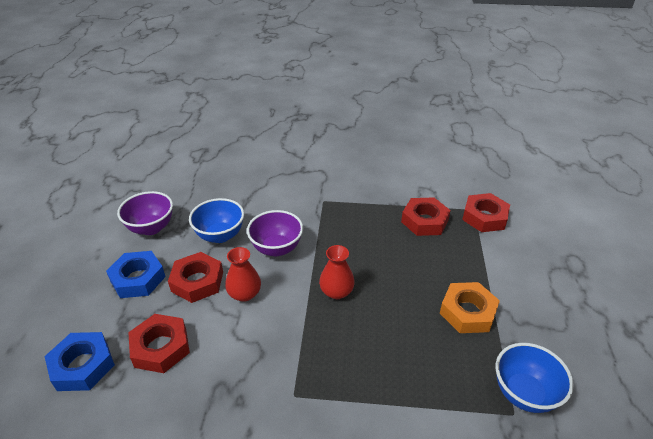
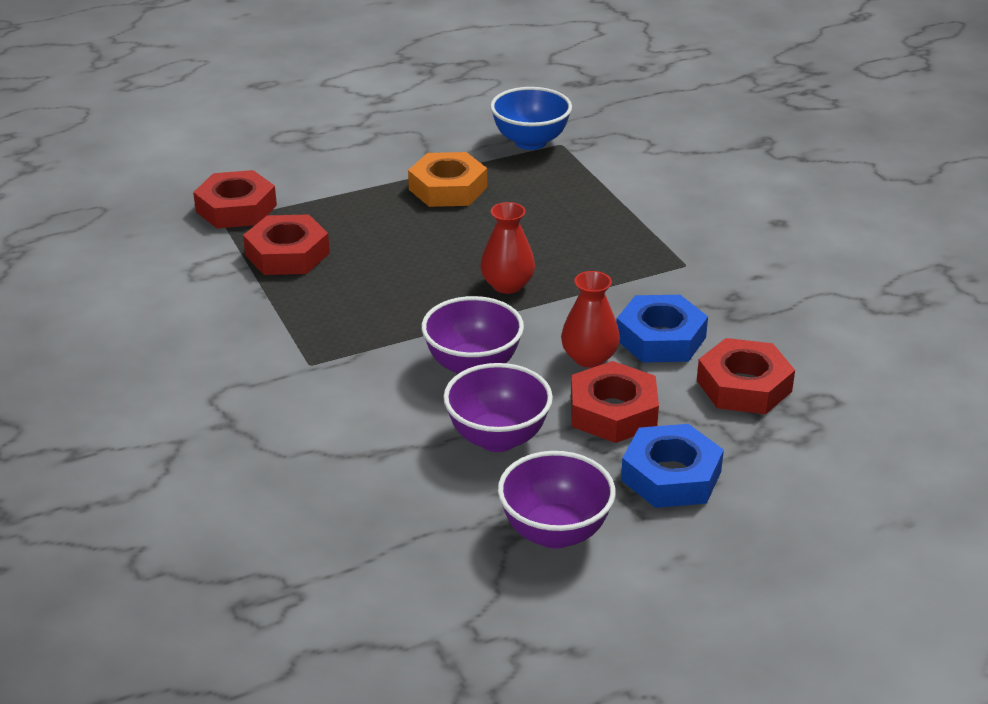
camera: 120 degrees left, 5 degrees down
blue nut [44,332,115,391] -> blue nut moved to [616,295,708,363]
blue bowl [189,198,244,243] -> purple bowl [443,363,553,452]

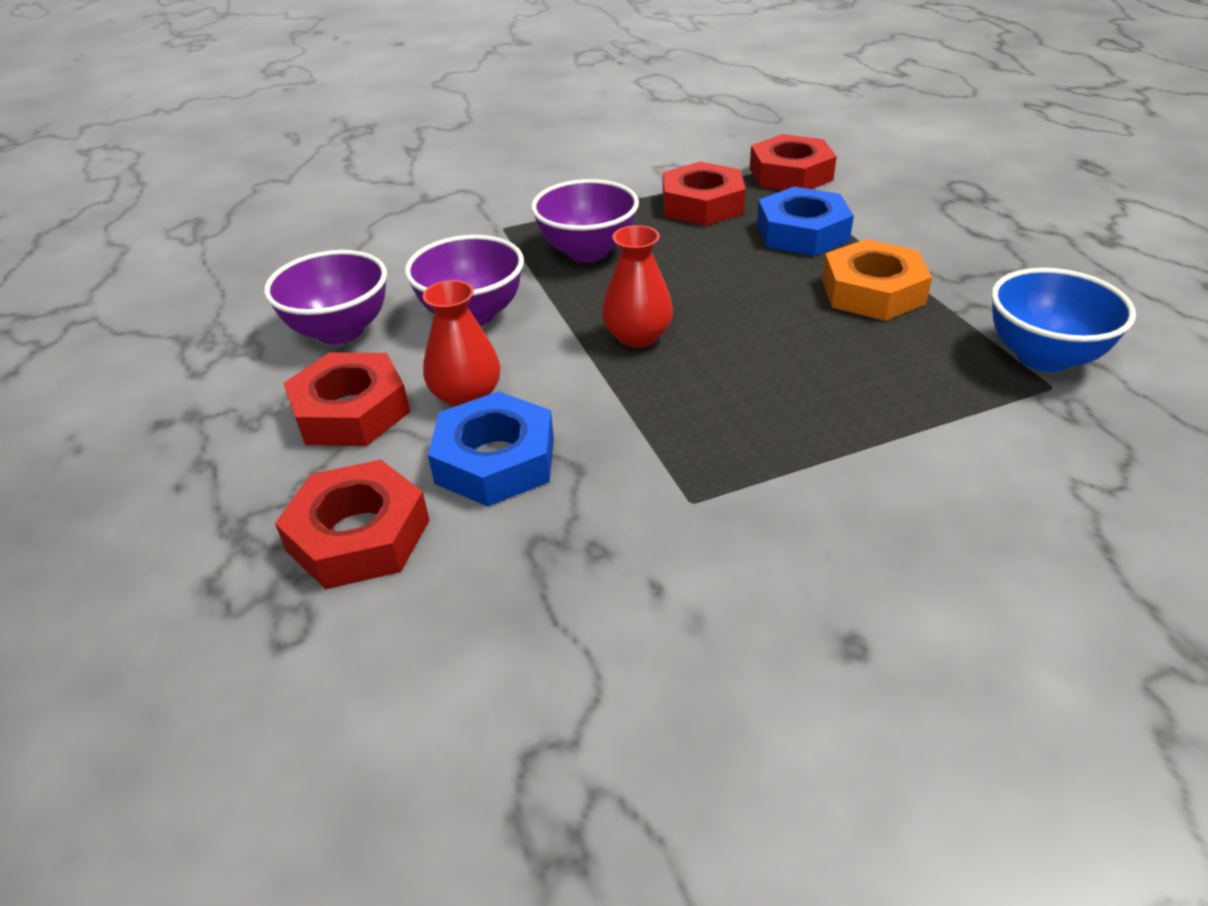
camera: 95 degrees right, 5 degrees up
purple bowl [498,451,616,549] -> purple bowl moved to [531,179,639,262]
blue nut [621,424,724,508] -> blue nut moved to [757,187,854,256]

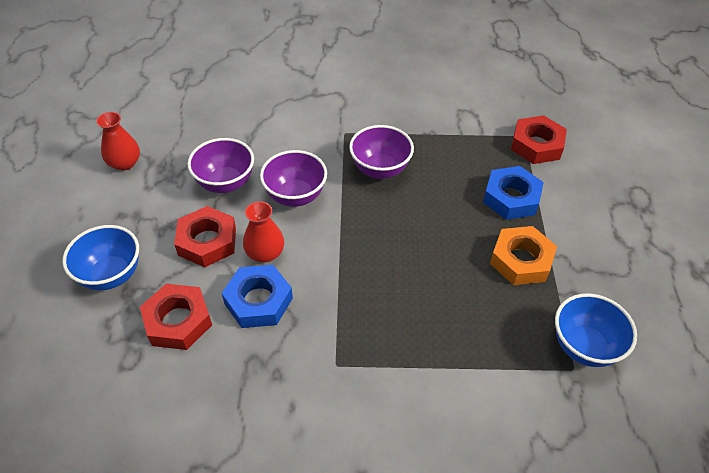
camera: 20 degrees right, 10 degrees up
red vase [602,225,673,348] -> red vase moved to [96,112,140,171]
red nut [663,162,746,226] -> none
none -> blue bowl [62,225,139,291]

